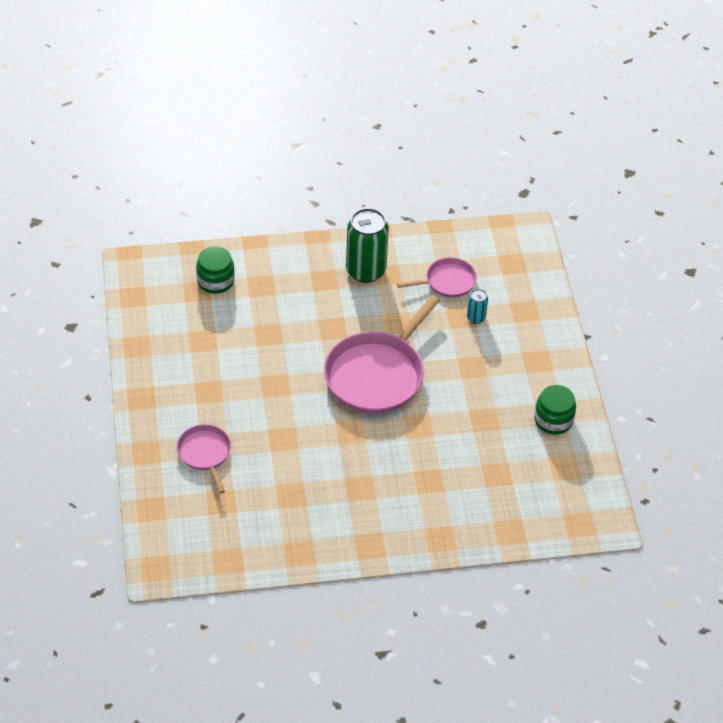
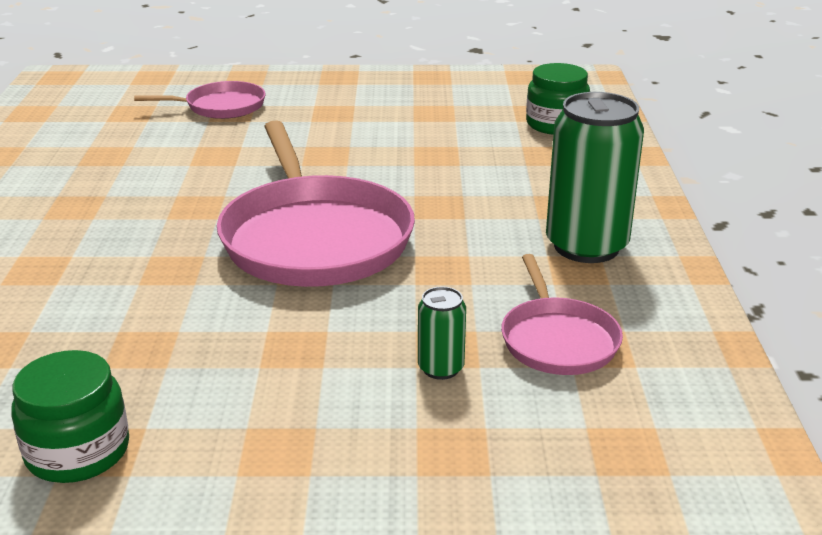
camera: 100 degrees right, 20 degrees down
pink pan [324,295,440,414] -> pink pan turned 150 degrees counterclockwise [217,120,415,287]
turquoise can [467,289,488,324] -> green can [418,287,466,380]

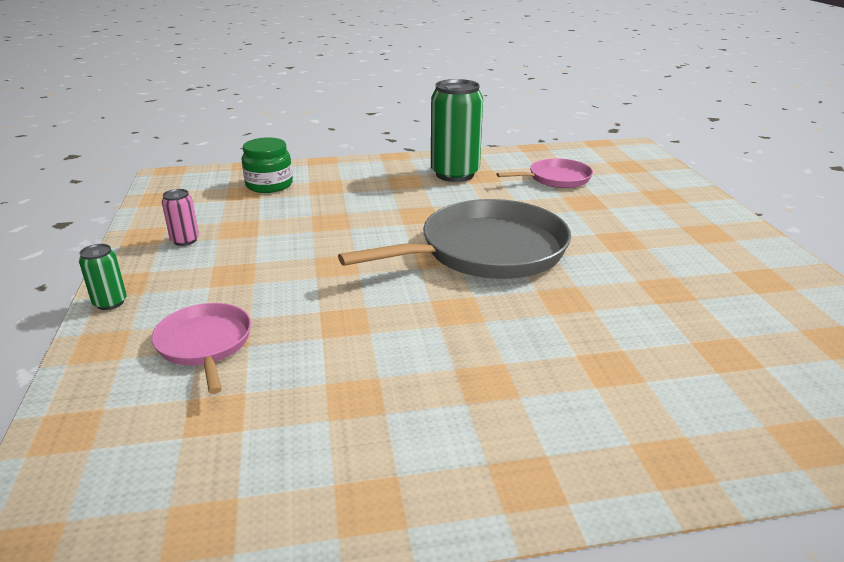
camera: 100 degrees left, 0 degrees up
green jar [11,350,129,483] -> none
pink pan [217,120,415,287] -> grey pan [338,199,571,279]
green can [418,287,466,380] -> green can moved to [79,244,127,310]
none -> pink can [162,189,199,246]

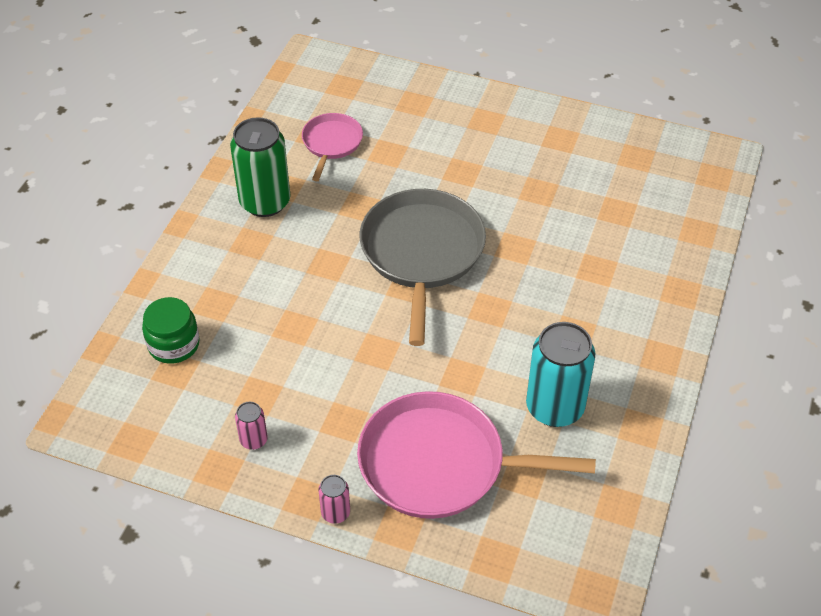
camera: 60 degrees left, 20 degrees up
green can [79,244,127,310] -> pink can [319,475,350,524]
pink pan [151,303,251,394] -> pink pan [357,391,596,519], size x1.90
none -> turquoise can [526,322,595,427]

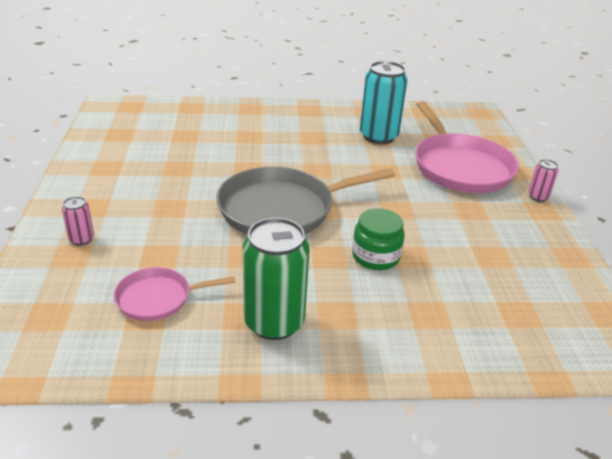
camera: 115 degrees left, 15 degrees down
green jar [142,297,200,364] -> green jar moved to [352,208,405,270]
pink can [235,402,268,450] -> pink can moved to [62,196,94,246]

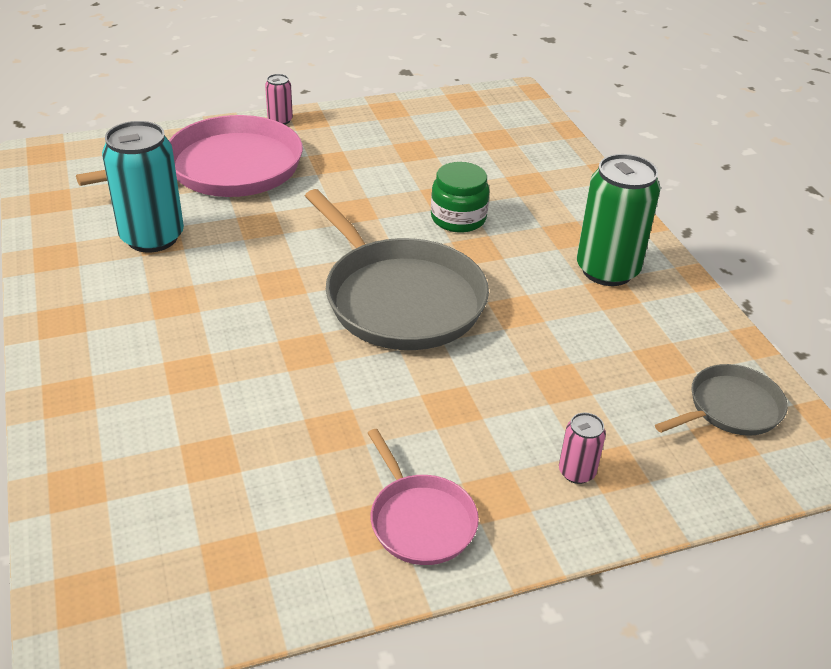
camera: 105 degrees left, 5 degrees up
pink pan [114,267,235,321] -> pink pan moved to [368,429,479,565]
none -> grey pan [655,364,788,436]

